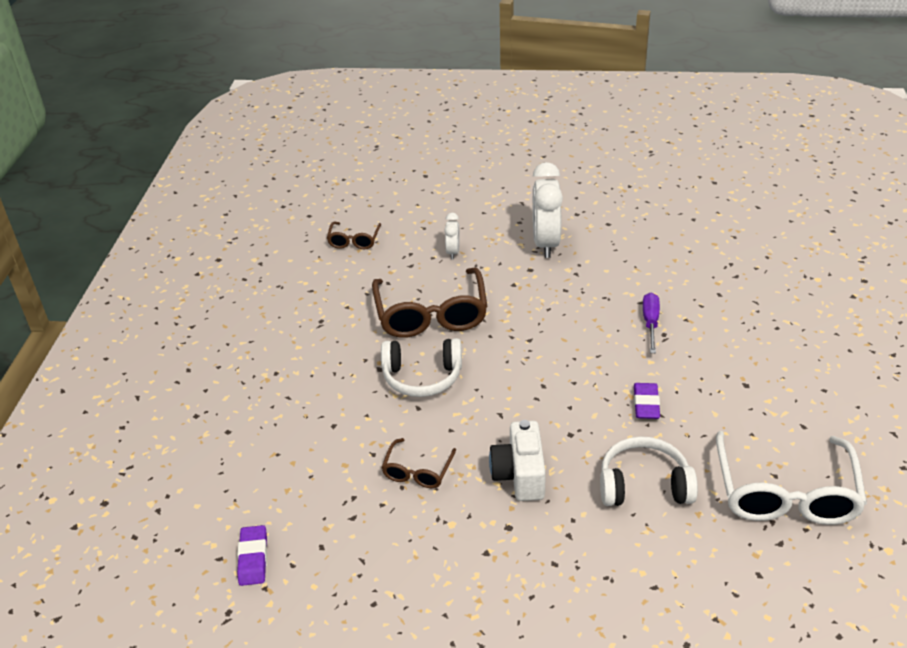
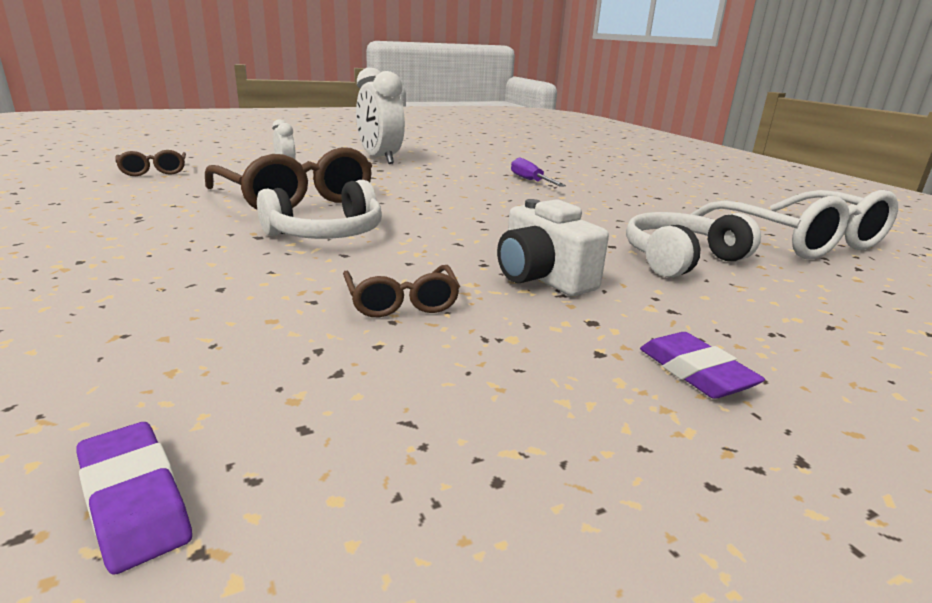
camera: 35 degrees left, 15 degrees down
purple eraser [634,383,660,419] -> purple eraser moved to [640,332,765,399]

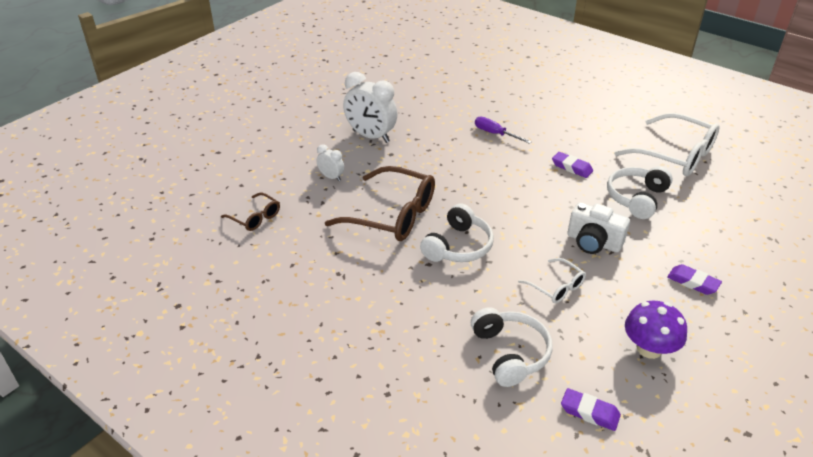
camera: 25 degrees left, 15 degrees up
brown glasses [343,265,460,317] -> white glasses [518,258,586,303]
none -> white headphones [471,307,553,387]
none -> purple eraser [552,152,593,178]
none -> purple mushroom [625,301,687,359]

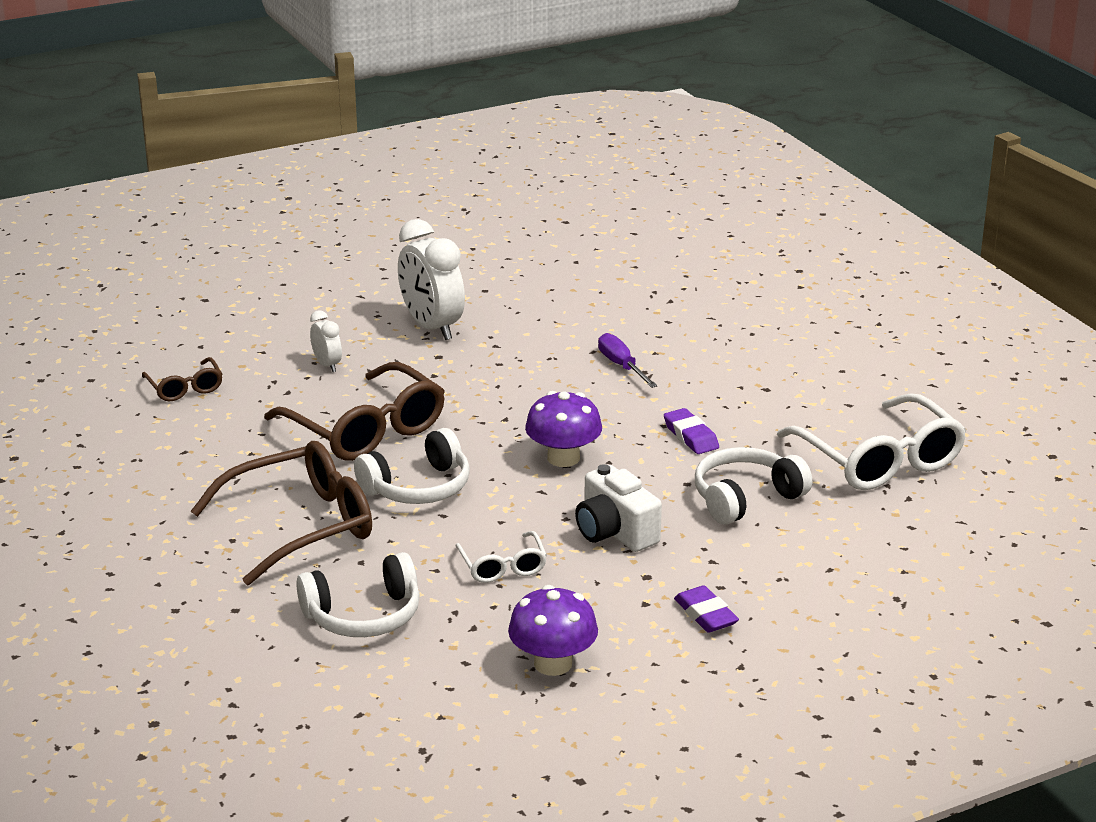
camera: 25 degrees right, 10 degrees down
white headphones [471,307,553,387] -> white headphones turned 60 degrees clockwise [296,552,420,637]
purple eraser [561,388,621,431] -> none
none -> brown glasses [191,441,372,586]
none -> purple mushroom [525,391,602,467]

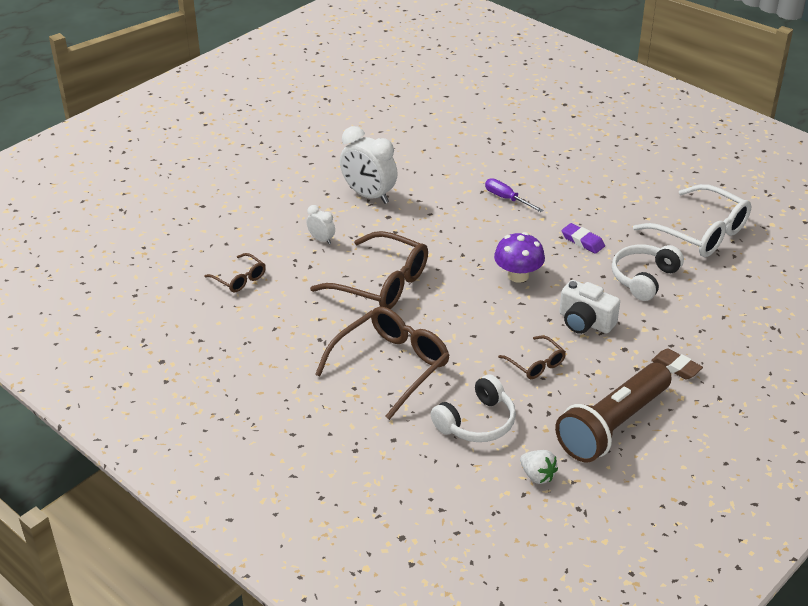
camera: 20 degrees left, 10 degrees up
white headphones [354,428,470,504] -> none
white glasses [455,531,547,583] -> brown glasses [498,335,566,379]
purple mushroom [508,585,598,676] -> brown flashlight [555,363,671,463]
purple eraser [674,585,739,633] -> brown eraser [651,348,703,380]
none -> white strawberry [520,450,558,484]

